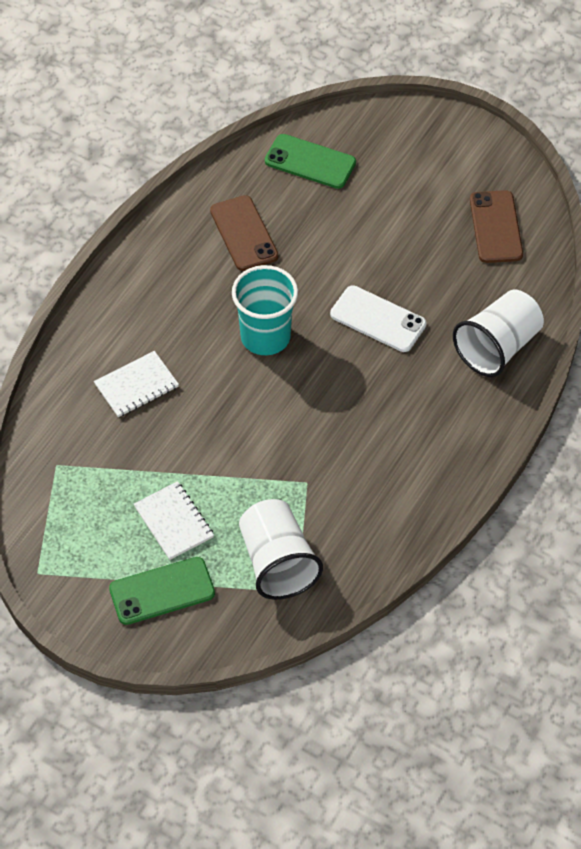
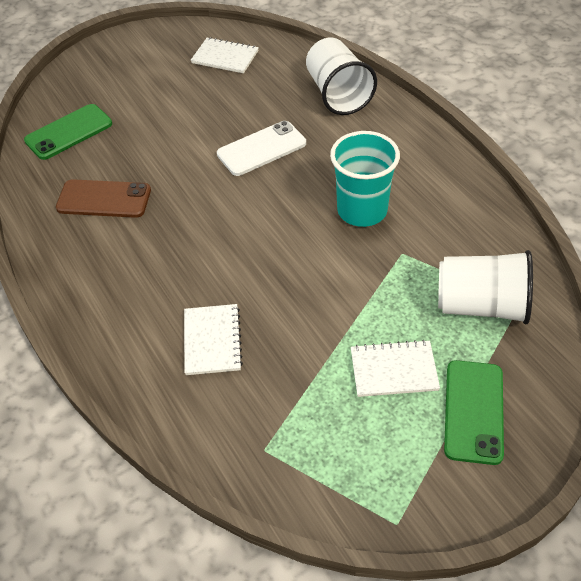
camera: 60 degrees left, 5 degrees down
turquoise cup [232,265,298,355] -> turquoise cup moved to [330,131,400,227]
brown phone [470,190,523,263] -> white notebook [191,37,259,73]

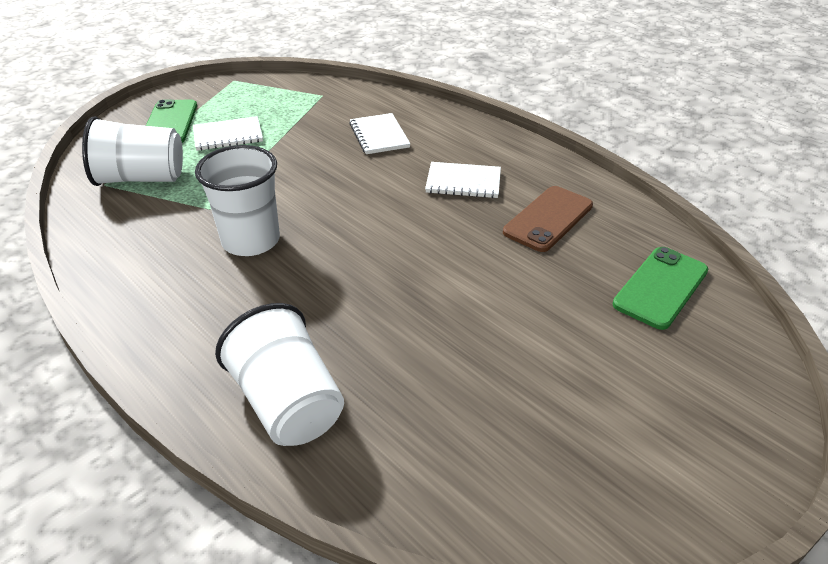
camera: 165 degrees right, 10 degrees down
brown phone [56,179,151,218] -> brown phone turned 45 degrees counterclockwise [503,186,593,252]
white notebook [191,37,259,73] -> white notebook moved to [425,162,501,198]
white phone [217,121,306,176] -> none
turquoise cup [330,131,400,227] -> white cup [195,145,280,256]

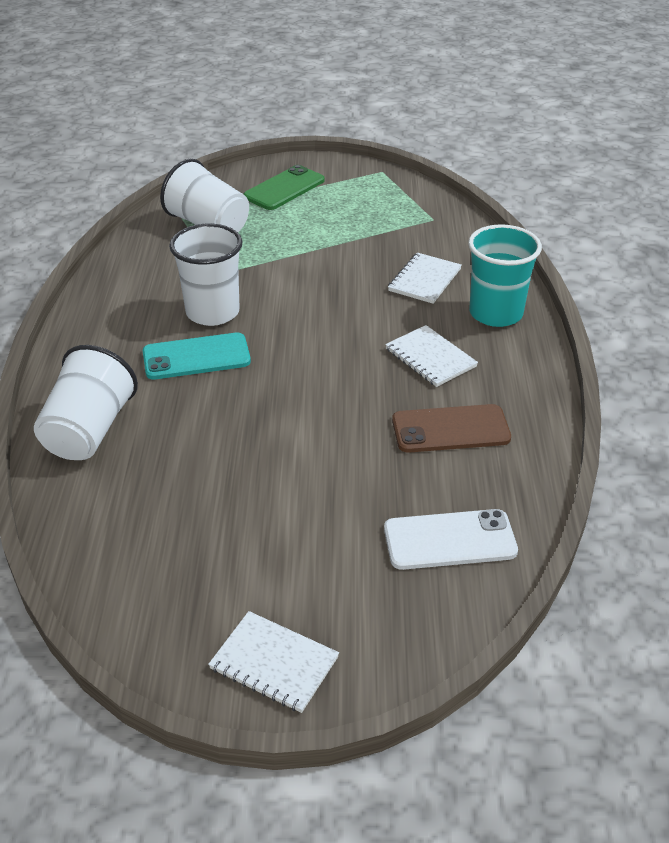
camera: 45 degrees right, 0 degrees up
white notebook [193,116,263,151] -> white notebook moved to [208,611,339,713]
green phone [612,247,708,330] -> white phone [384,509,518,570]
none -> turquoise phone [143,332,251,380]
none -> turquoise cup [468,224,542,327]

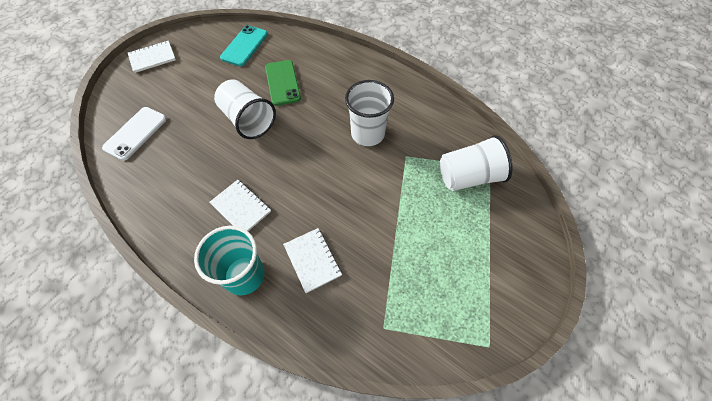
camera: 125 degrees right, 20 degrees up
white cup [34,345,138,460] -> white cup moved to [214,79,276,139]
turquoise phone [143,332,251,380] -> turquoise phone moved to [220,25,268,66]
green phone [244,165,325,210] -> green phone moved to [265,60,301,106]
white notebook [385,325,478,387] -> white notebook turned 45 degrees clockwise [209,180,271,231]
brown phone [392,404,511,453] -> none

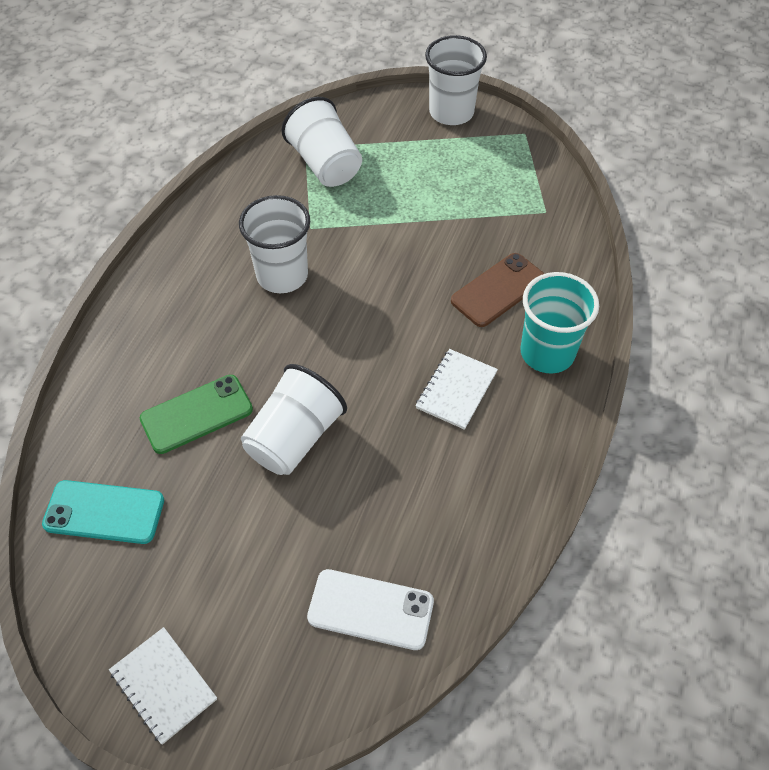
camera: 105 degrees left, 5 degrees down
white notebook [283,228,342,293] -> brown phone [451,253,544,327]
none -> white cup [425,35,487,125]

